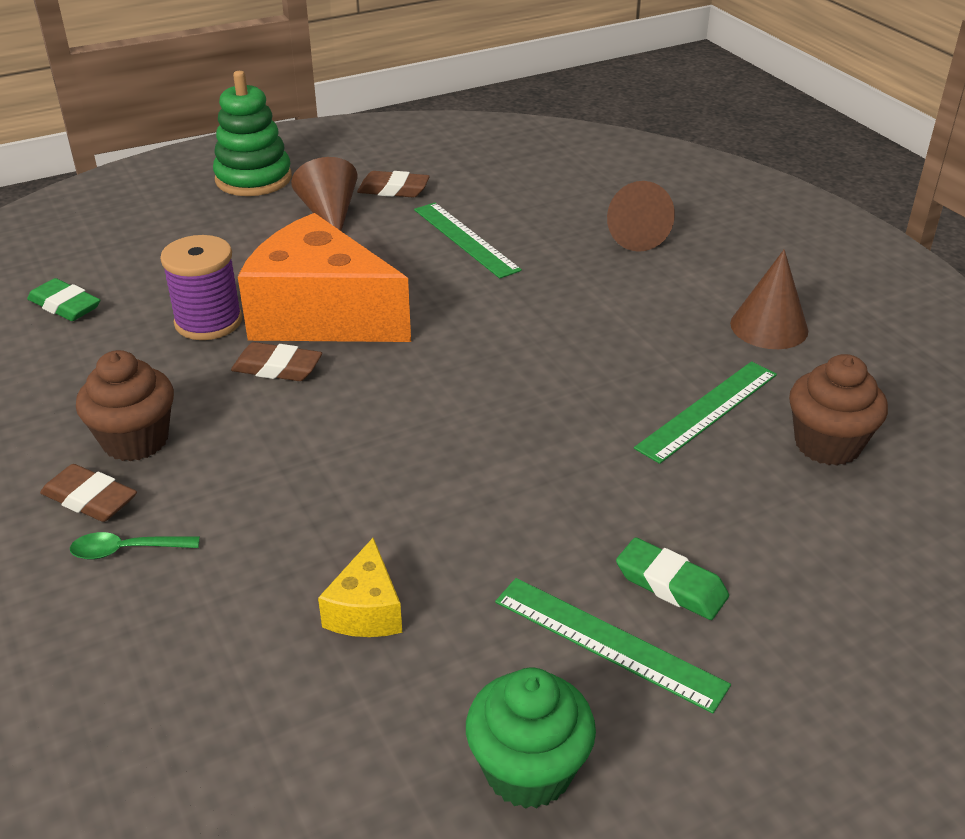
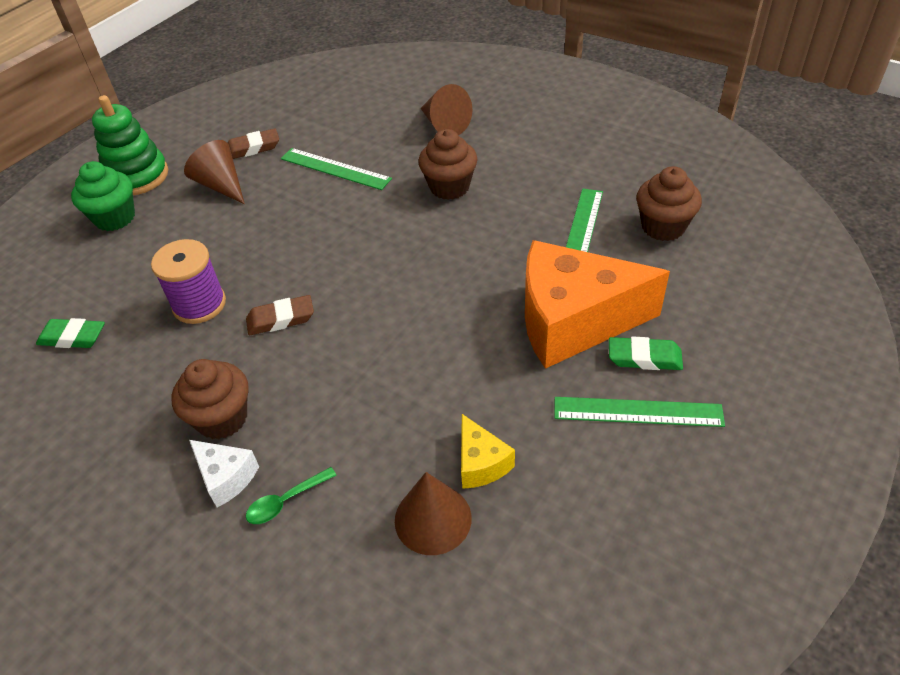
camera: 25 degrees left, 10 degrees up
brown eraser [40,464,137,522] -> white cheese [189,440,259,507]
orange cheese [238,213,411,342] -> orange cheese moved to [525,240,670,369]
green cupcake [466,668,596,809] -> green cupcake moved to [71,161,135,231]
brown cone [730,249,808,349] -> brown cone moved to [395,472,472,555]
none -> brown cupcake [418,129,478,200]

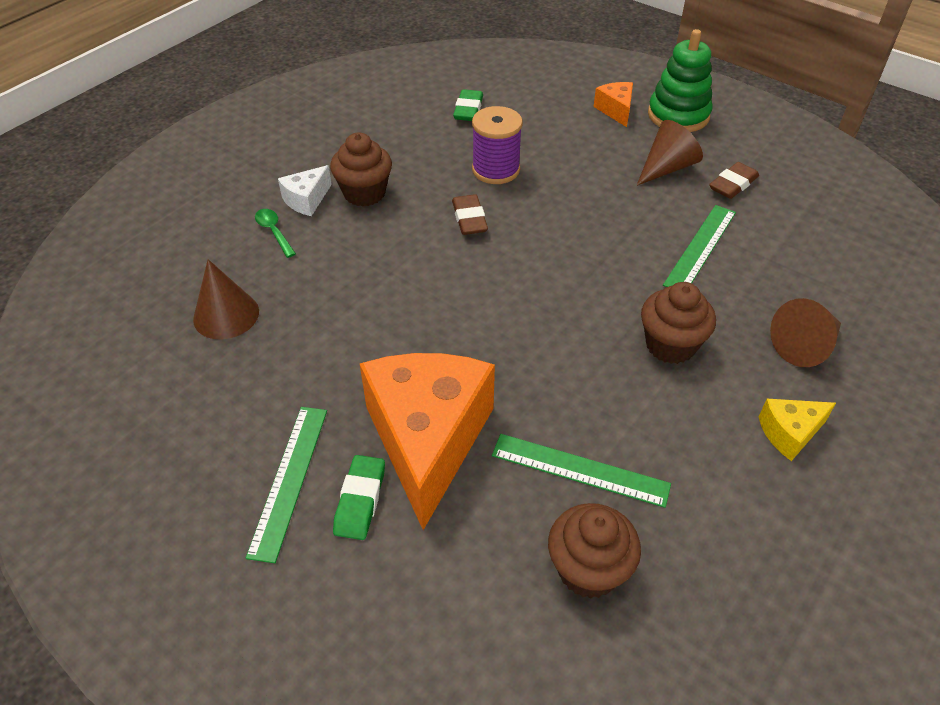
camera: 90 degrees right, 0 degrees up
green cupcake [71,161,135,231] -> orange cheese [593,82,633,127]
brown eraser [228,129,279,159] -> brown eraser turned 60 degrees clockwise [709,162,759,199]
yellow cheese [461,414,515,489] -> yellow cheese moved to [759,399,836,461]

